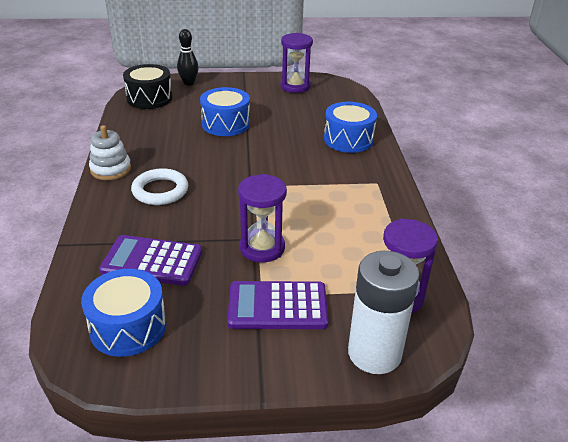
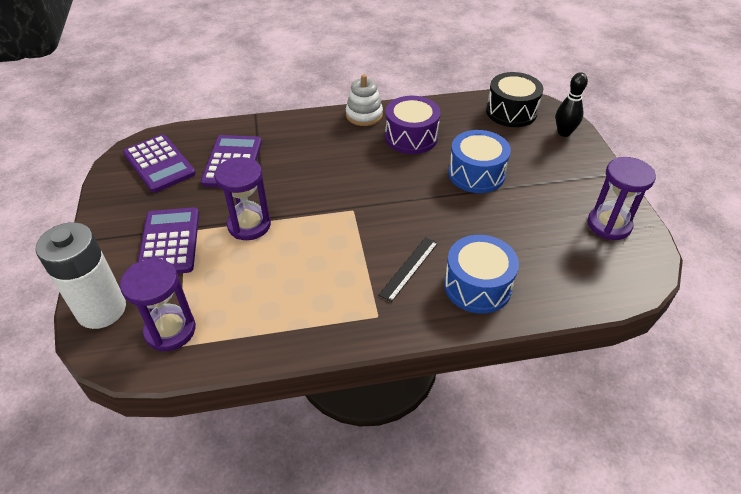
camera: 85 degrees right, 10 degrees up
blue drum [81,269,167,357] -> purple calculator [123,134,196,193]
white ring [131,168,188,205] -> none
none -> black ruler [378,237,438,302]
none -> purple drum [385,96,440,154]

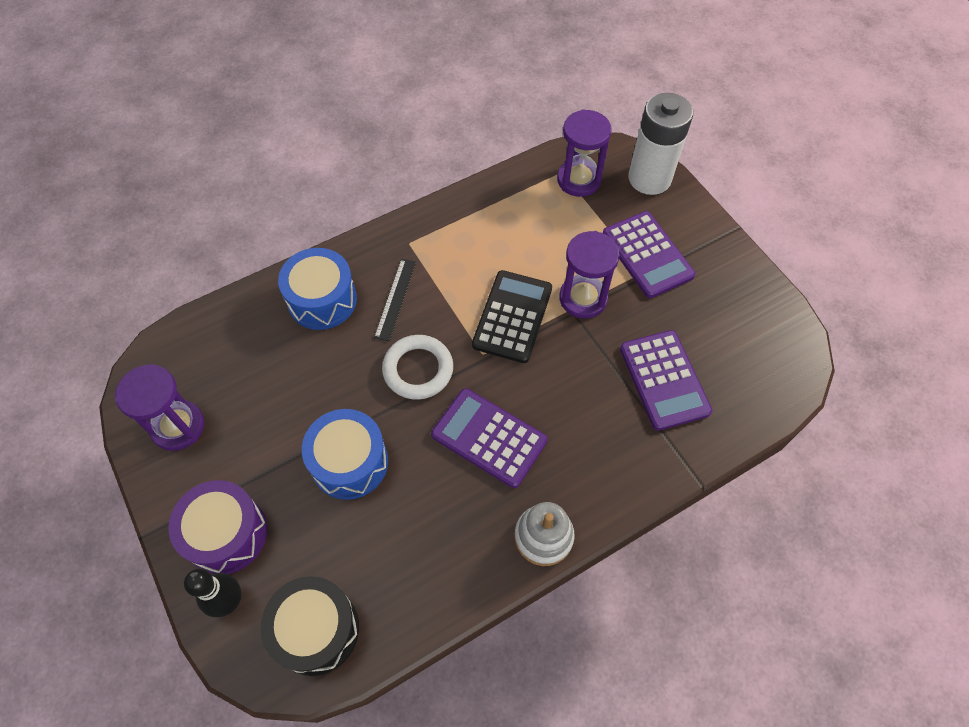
camera: 160 degrees right, 15 degrees up
purple calculator [123,134,196,193] -> purple calculator moved to [431,388,548,488]
purple drum [385,96,440,154] -> purple drum moved to [168,480,267,574]
none -> white ring [382,335,453,400]
none -> black calculator [472,270,552,363]

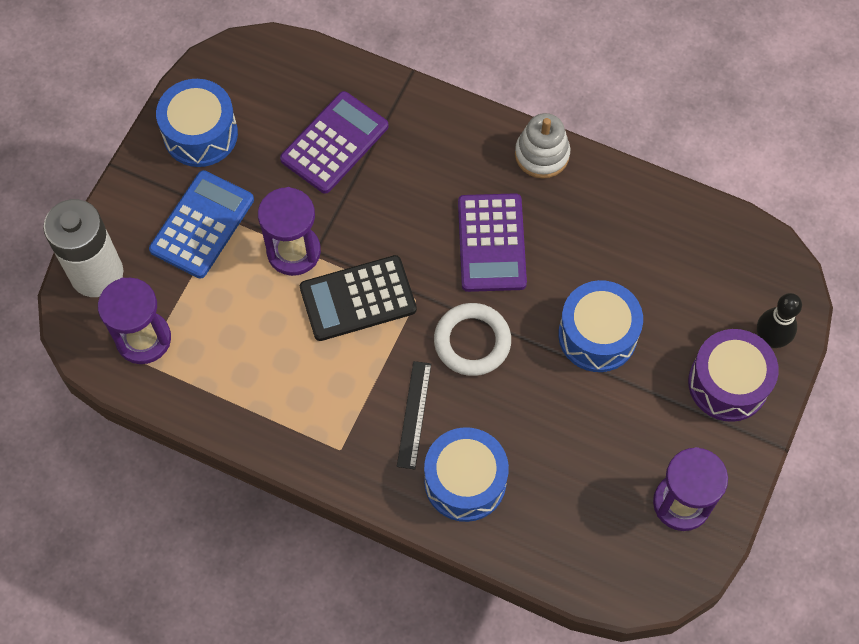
camera: 125 degrees left, 5 degrees up
black drum [261,576,359,676] -> none
black ruler [374,259,416,341] -> black ruler turned 60 degrees counterclockwise [397,361,431,469]
purple calculator [603,211,695,298] -> blue calculator [149,170,254,278]
none -> blue drum [156,79,238,167]

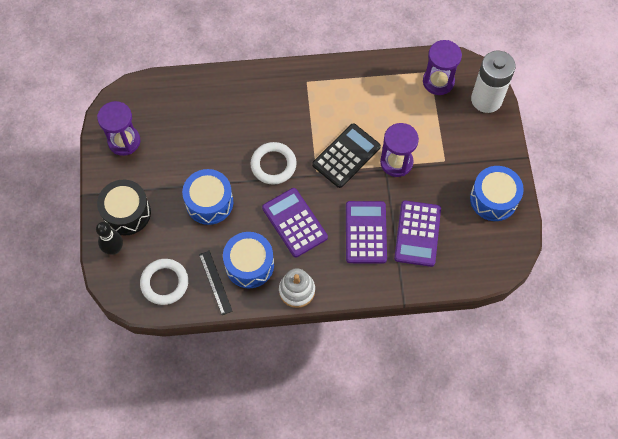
camera: 150 degrees right, 0 degrees up
blue calculator [149,170,254,278] -> none
black ruler [397,361,431,469] -> black ruler moved to [199,251,233,315]
blue drum [424,427,509,522] -> blue drum moved to [223,232,274,288]
purple drum [688,329,779,422] -> black drum [97,180,151,235]
none -> white ring [140,259,188,305]
none -> purple calculator [346,201,387,264]

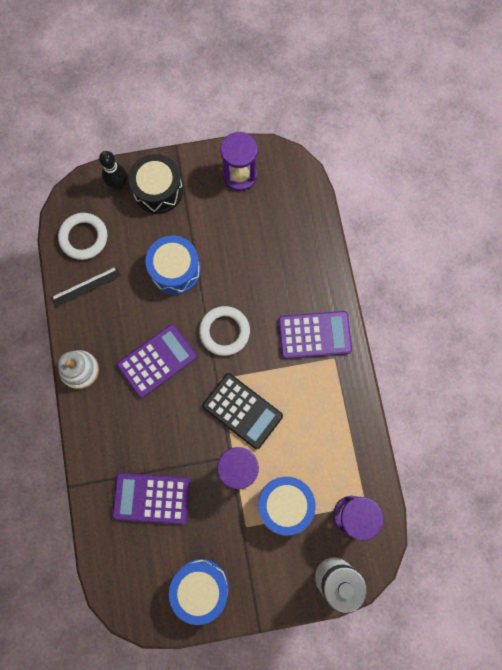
camera: 85 degrees right, 10 degrees up
blue drum [223,232,274,288] -> blue drum moved to [258,477,316,536]
purple calculator [346,201,387,264] -> purple calculator moved to [278,311,352,359]

